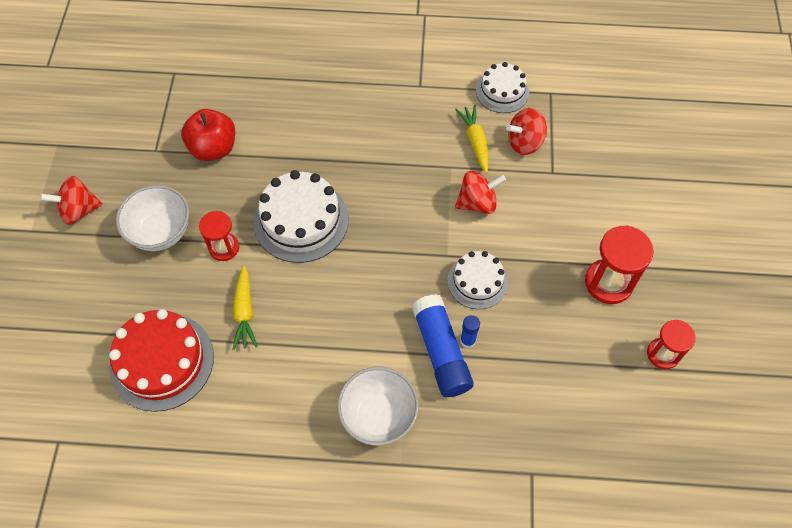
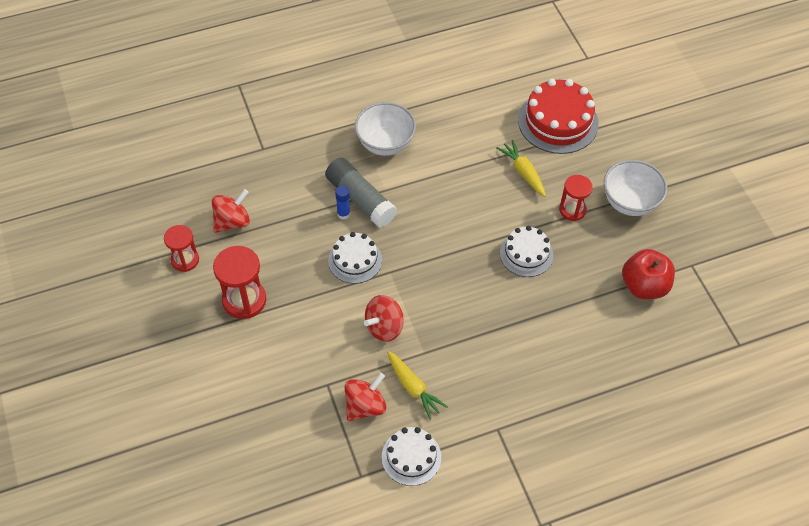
camera: 155 degrees right, 5 degrees down
red spinning top [40,176,103,225] -> red spinning top moved to [212,189,250,233]
white cake [254,170,348,263] -> white cake [500,226,553,277], size x0.61
blue glue stick [412,294,474,397] -> grey glue stick [325,158,397,228]

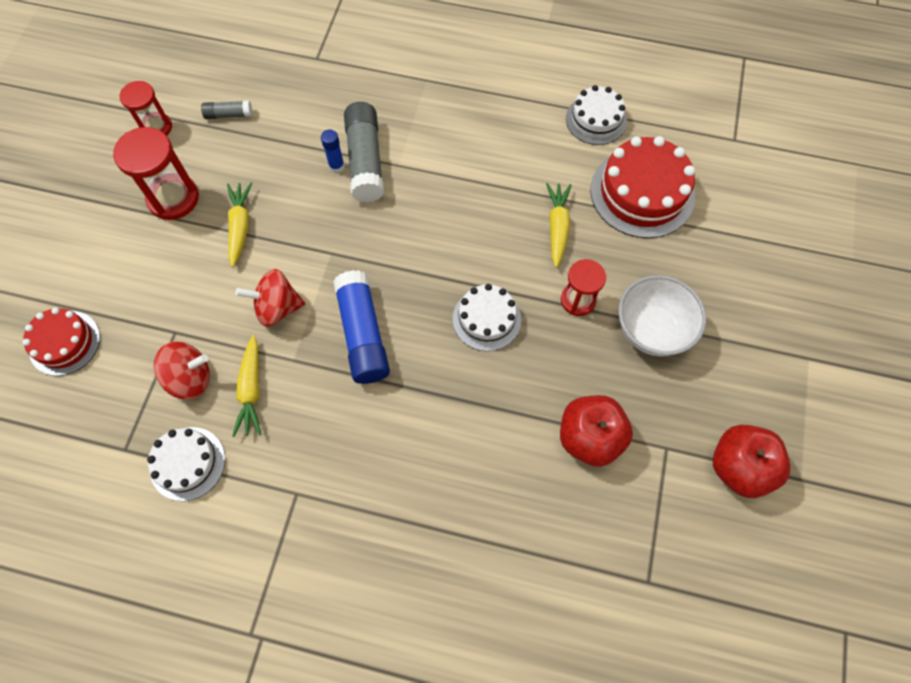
camera: 35 degrees right, 10 degrees up
red spinning top [212,189,250,233] -> grey glue stick [201,101,252,119]
white cake [328,232,382,284] -> white cake moved to [566,85,627,145]
white bowl [355,102,416,156] -> none
none -> red cake [22,307,100,376]
none -> yellow carrot [227,182,252,267]
none -> blue glue stick [333,270,390,384]
none -> red apple [713,425,791,498]

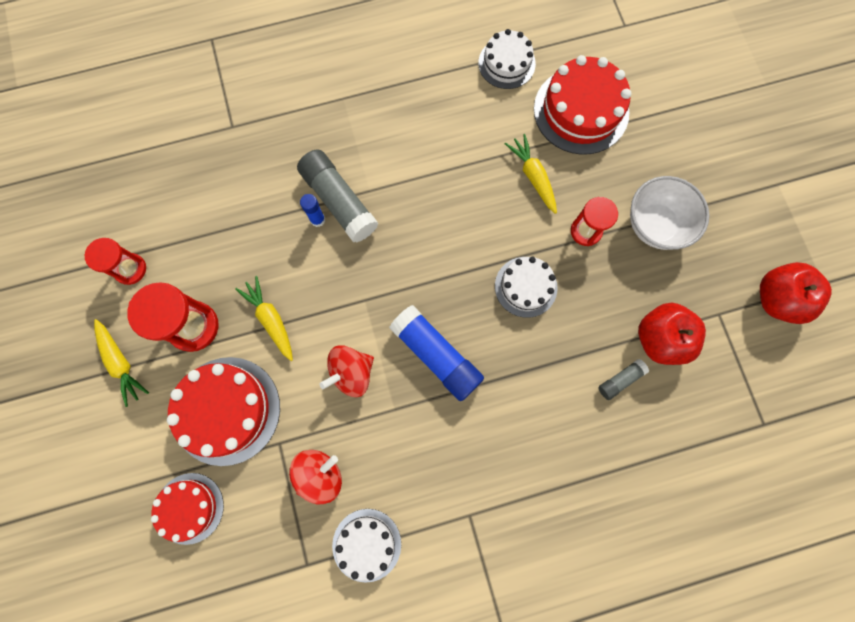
camera: 30 degrees left, 10 degrees up
grey glue stick [201,101,252,119] -> grey glue stick moved to [598,359,649,400]
yellow carrot [232,335,262,437] -> yellow carrot moved to [94,319,149,407]
none -> red cake [167,357,280,466]

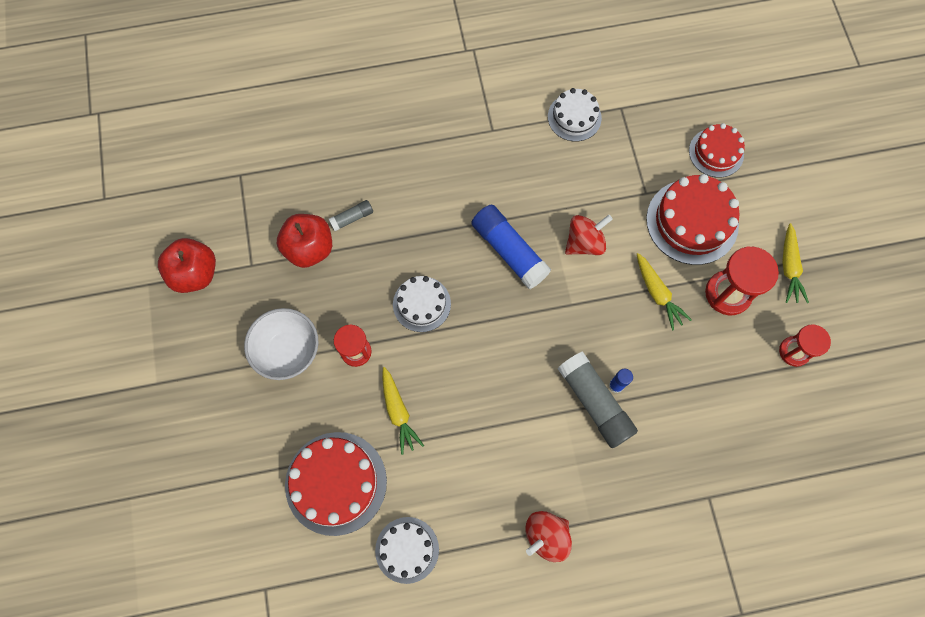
camera: 175 degrees left, 5 degrees down
yellow carrot [94,319,149,407] -> yellow carrot turned 150 degrees counterclockwise [782,223,809,303]
red spinning top [289,450,342,504] -> red spinning top moved to [525,511,572,562]

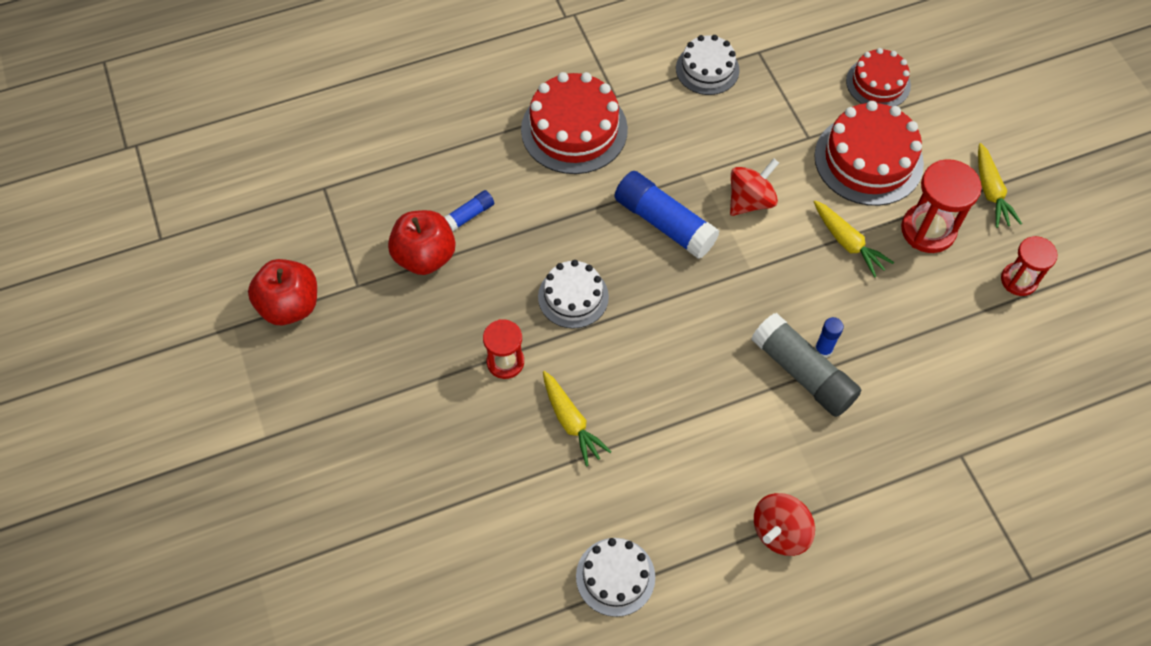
camera: 10 degrees left, 10 degrees down
white bowl [244,308,319,380] -> none
red cake [285,432,387,536] -> red cake moved to [521,72,628,174]
grey glue stick [329,200,373,231] -> blue glue stick [444,190,494,232]

